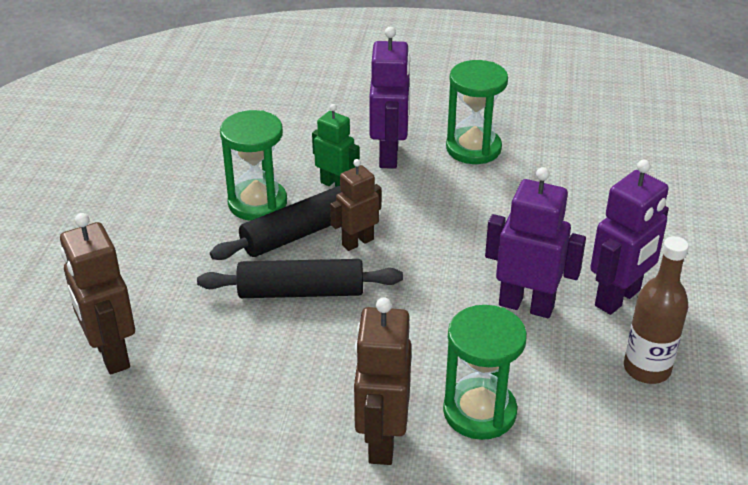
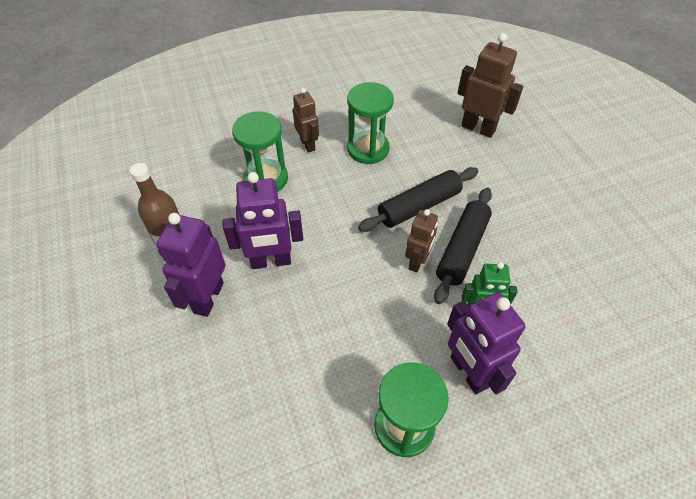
camera: 150 degrees right, 15 degrees up
green hourglass [220,110,287,221] -> green hourglass moved to [347,82,394,164]
brown robot [354,297,412,465] -> brown robot [293,88,319,153], size x0.64

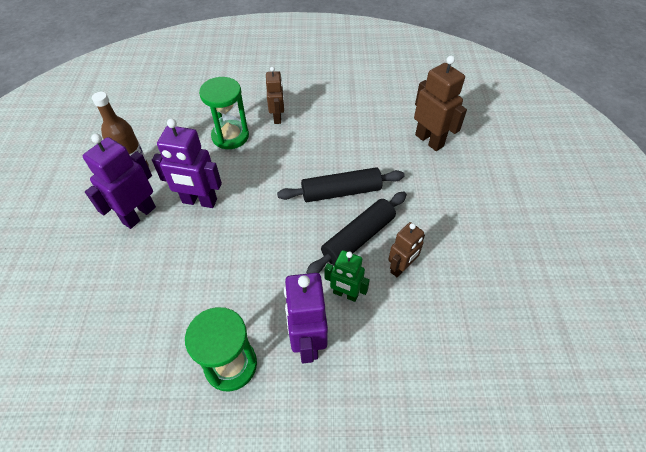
camera: 20 degrees right, 0 degrees up
green hourglass [347,82,394,164] -> none
brown robot [405,209,438,273] -> brown robot moved to [388,222,425,277]

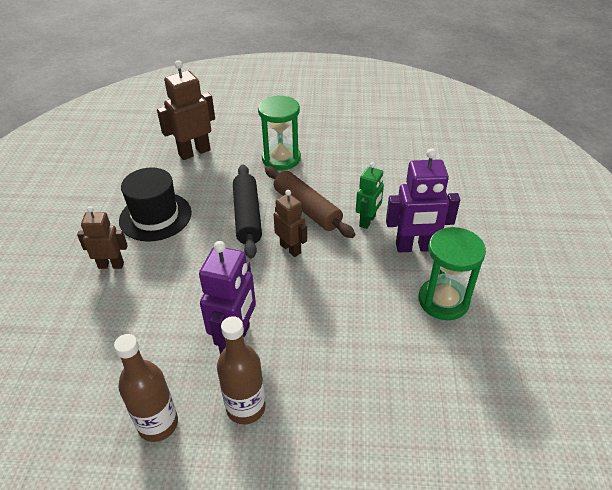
camera: 85 degrees left, 10 degrees down
purple robot [83,134,156,229] -> brown bottle [217,316,266,424]
green hourglass [199,77,249,149] -> green hourglass moved to [258,95,301,170]
black rolling pin [306,192,407,274] -> brown rolling pin [265,166,355,238]
brown robot [388,222,425,277] -> brown robot moved to [274,190,307,257]
none -> black hat [119,167,192,242]

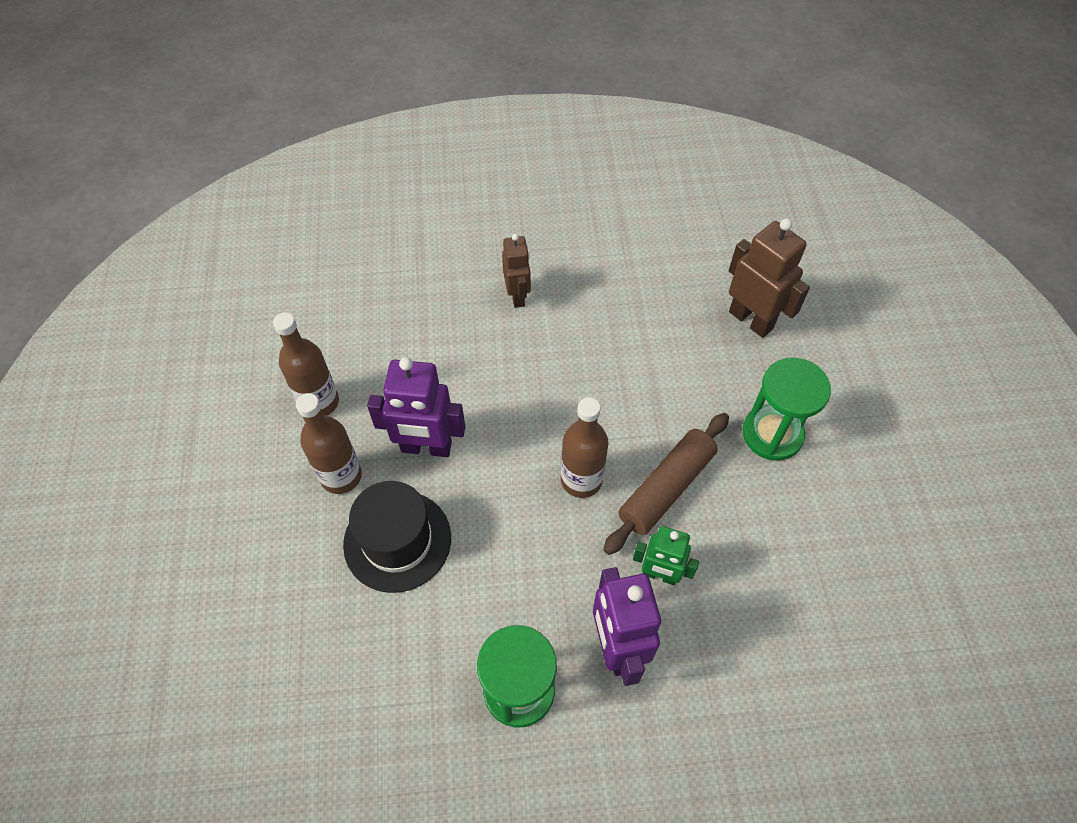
camera: 80 degrees right, 15 degrees up
black hat [119,167,192,242] -> black hat moved to [343,481,451,593]
black rolling pin [233,165,262,259] -> none
brown robot [274,190,307,257] -> brown bottle [561,397,609,498]

